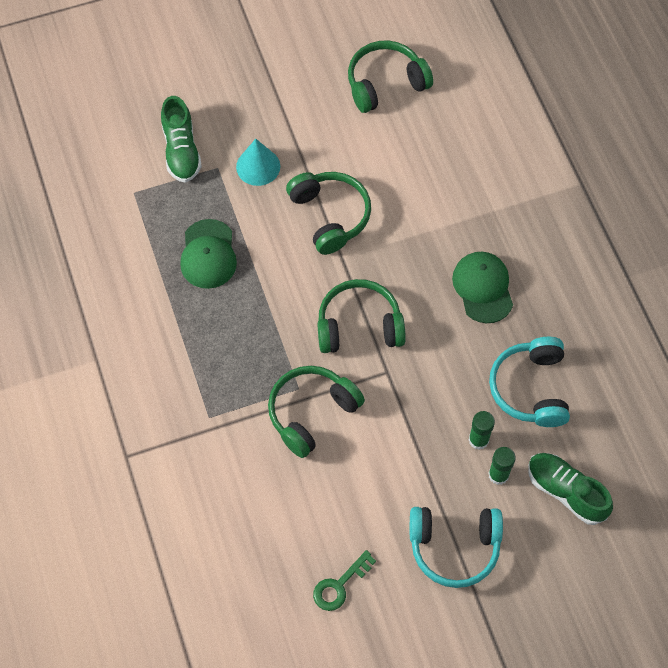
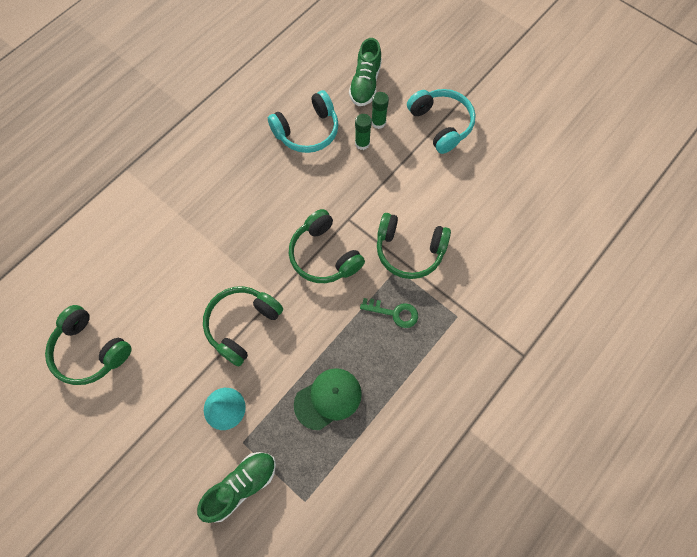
camera: 120 degrees left, 5 degrees up
green key [313,550,376,611] -> green key moved to [360,298,418,328]
green cap [452,252,513,323] -> none

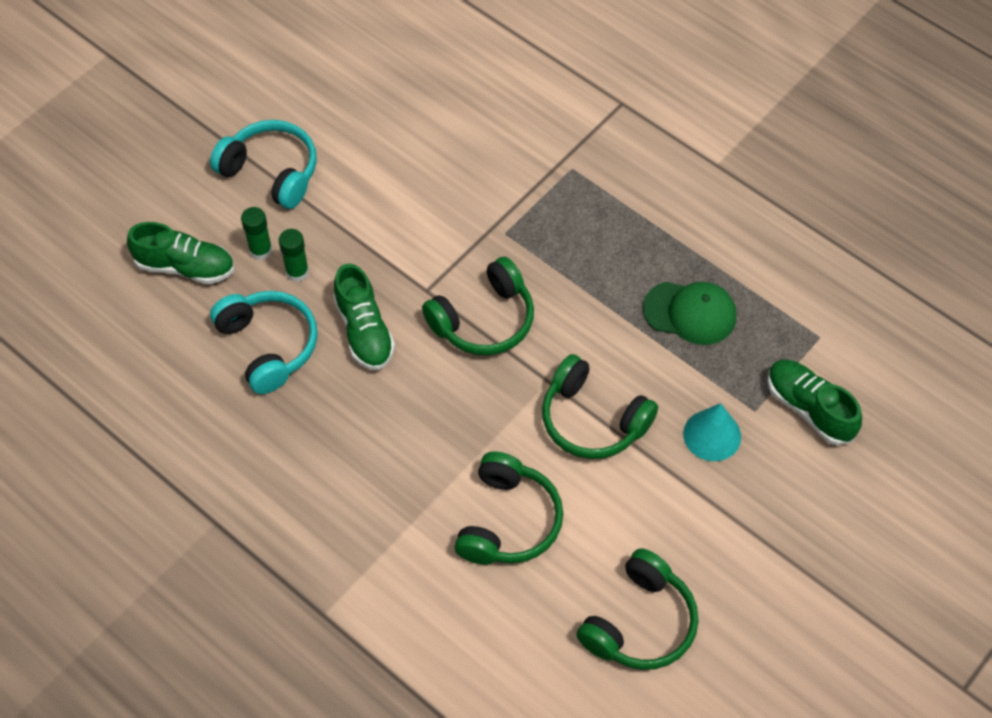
camera: 90 degrees left, 10 degrees down
green cap [294,368,362,430] -> green cap turned 135 degrees clockwise [643,282,736,345]
green key [360,298,418,328] -> none
green headphones [377,213,451,279] -> green headphones moved to [454,451,563,565]
turquoise headphones [407,89,476,154] -> turquoise headphones turned 60 degrees clockwise [210,120,317,209]
none -> green shoe [333,264,395,370]

